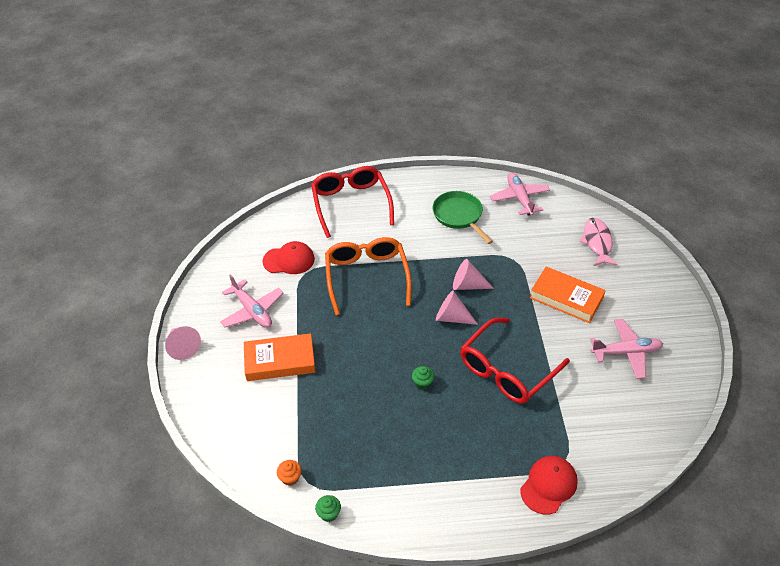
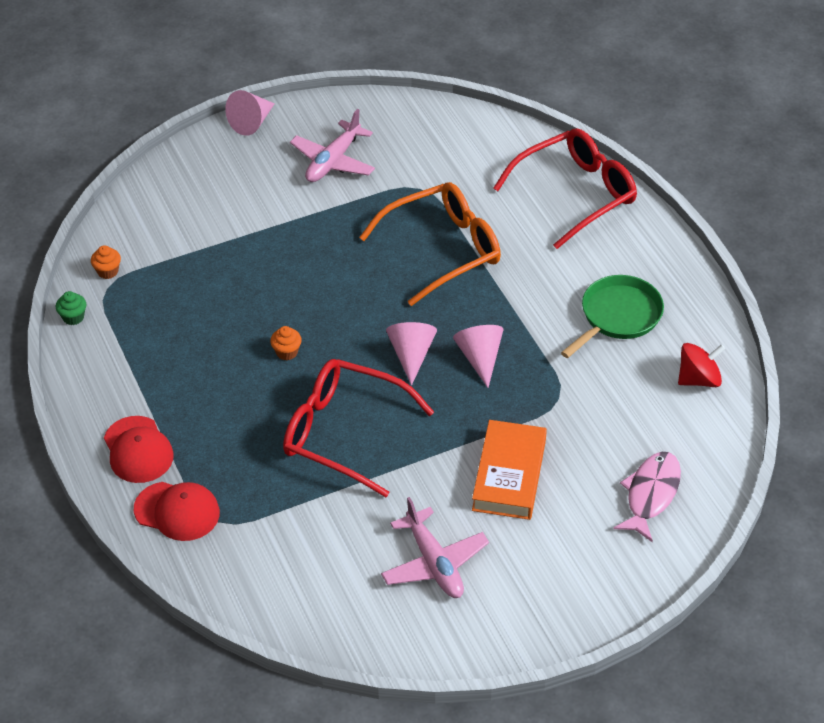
camera: 70 degrees right, 0 degrees up
orange book [244,333,316,381] -> none
red cap [263,241,315,274] -> red cap moved to [104,416,174,483]
green cupcake [412,366,435,390] -> orange cupcake [270,326,302,360]
pink plane [490,173,550,216] -> red spinning top [678,343,725,387]
pink fish [580,218,618,266] -> pink fish turned 45 degrees counterclockwise [613,452,681,542]

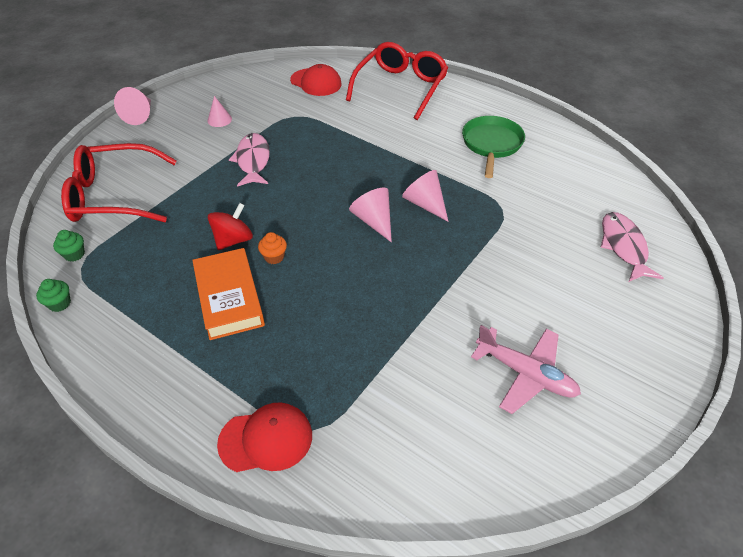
camera: 30 degrees left, 0 degrees up
orange cupcake [91,246,121,279] -> green cupcake [53,230,85,262]
red cap [104,416,174,483] -> red cap moved to [290,64,341,96]
red glasses [283,359,434,497] -> red glasses moved to [61,143,177,222]
pink plane [290,109,375,182] -> pink cone [208,96,232,127]
orange glasses [359,182,501,306] -> none
orange book [472,420,547,520] -> orange book moved to [192,248,265,340]
red spinning top [678,343,725,387] -> red spinning top moved to [208,203,253,250]
none -> pink fish [229,133,270,187]

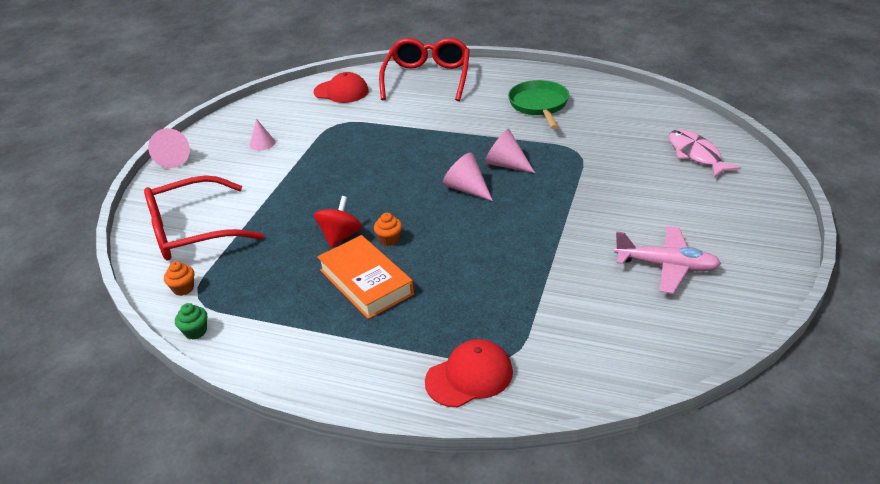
camera: 15 degrees left, 10 degrees down
green cupcake [53,230,85,262] -> orange cupcake [164,261,194,296]
pink fish [229,133,270,187] -> none

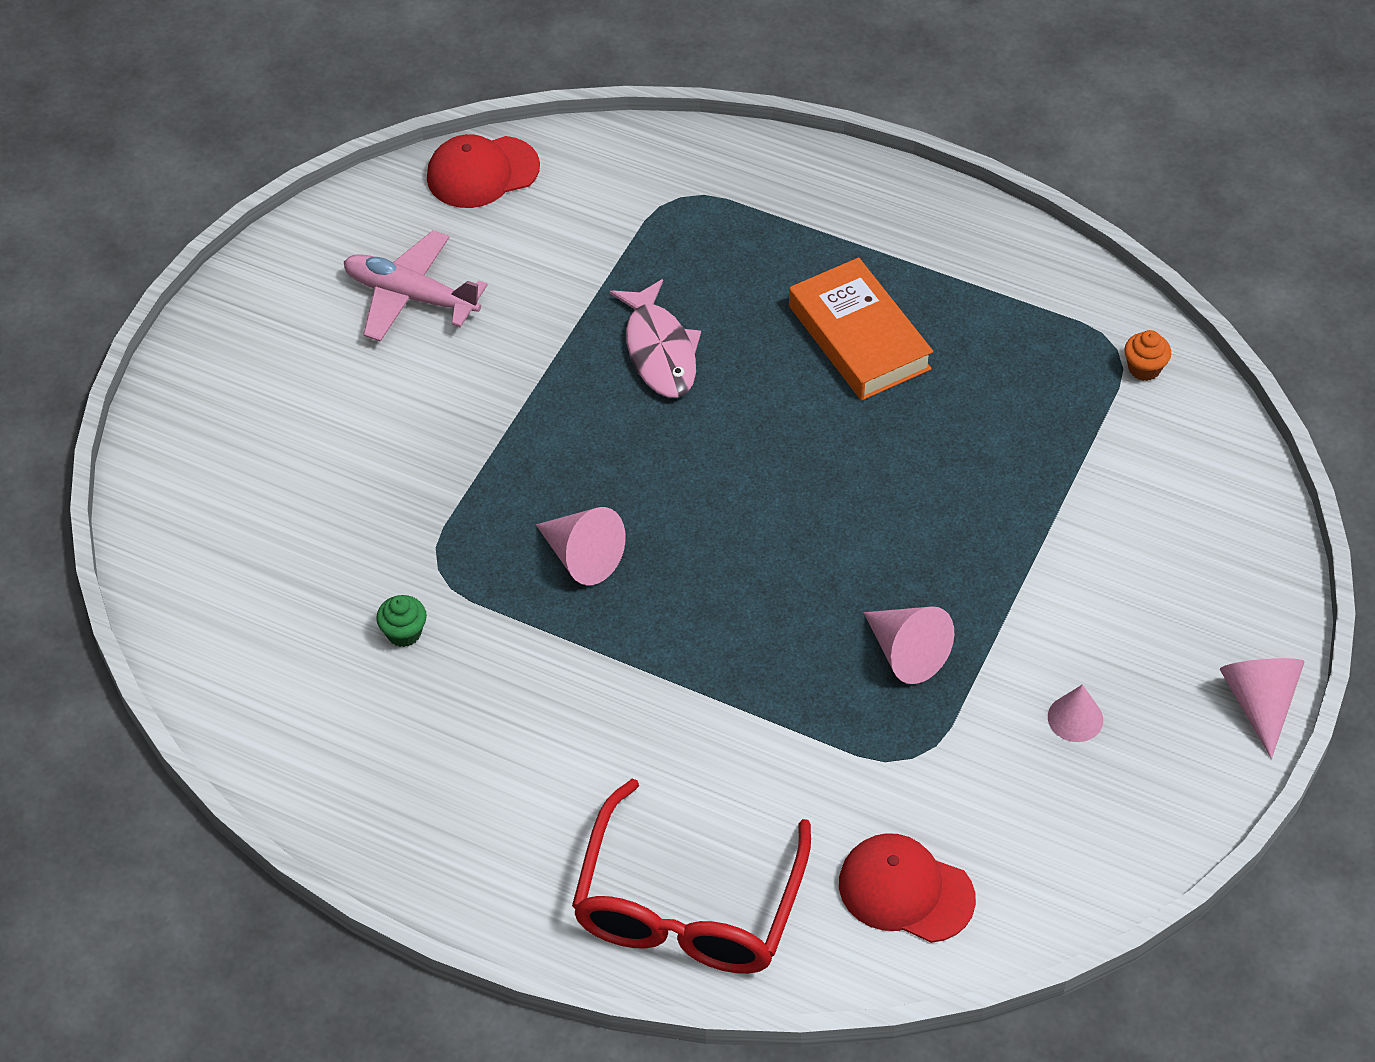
camera: 175 degrees left, 15 degrees up
red glasses [144,175,264,260] -> none
green cupcake [175,303,207,340] -> green cupcake moved to [376,595,427,647]
red spinning top [314,196,362,248] -> none
orange cupcake [374,213,402,246] -> none
red cap [425,339,513,407] -> red cap moved to [427,134,540,208]
pink cone [443,152,493,201] -> pink cone moved to [864,606,954,684]
green pan [508,80,569,129] -> none
pink fish [669,129,741,178] -> pink fish moved to [610,279,701,397]

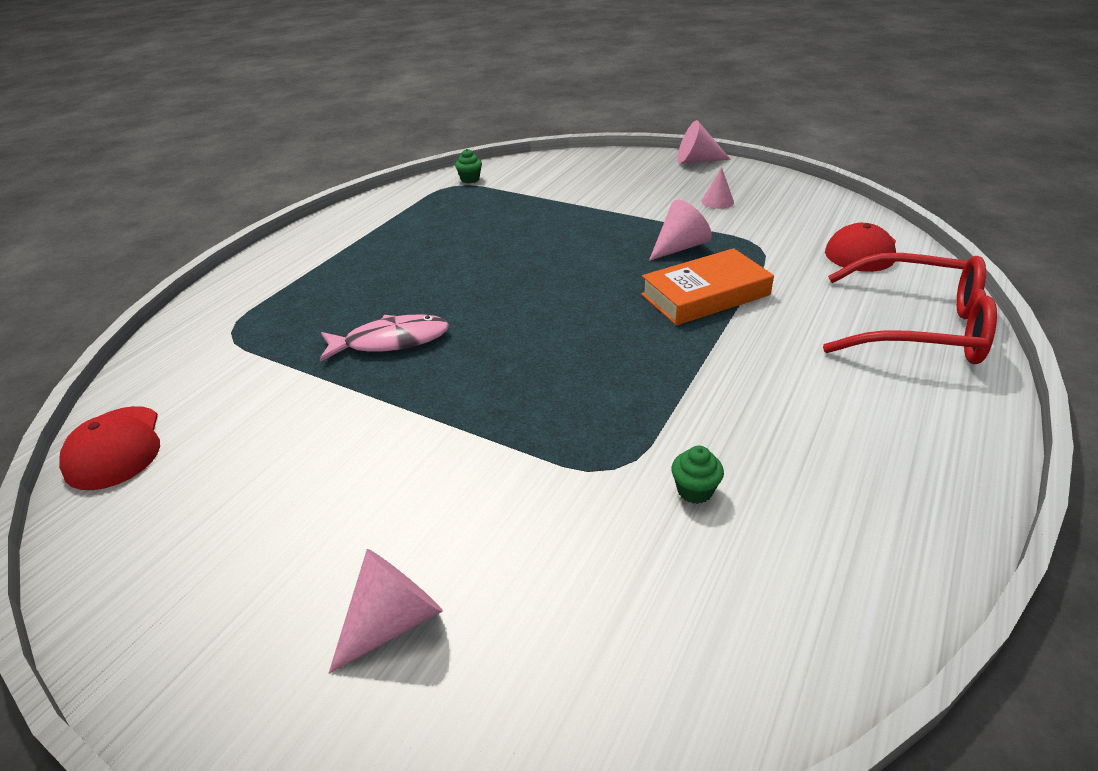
camera: 85 degrees left, 15 degrees down
pink plane [344,230,488,342] -> none
pink cone [536,507,626,585] -> pink cone moved to [329,549,443,674]
orange book [789,258,933,401] -> orange book moved to [641,248,774,326]
orange cupcake [1124,330,1171,381] -> green cupcake [455,149,482,183]

